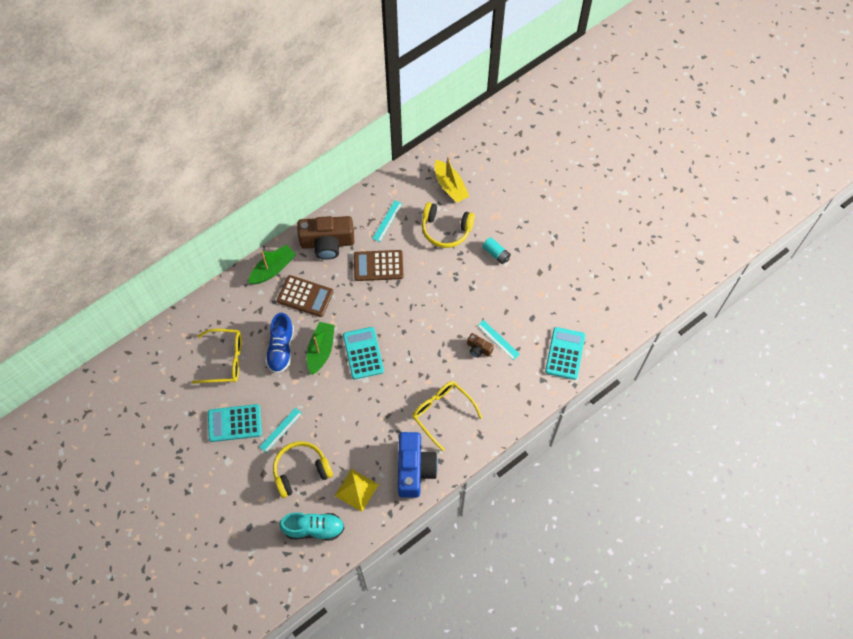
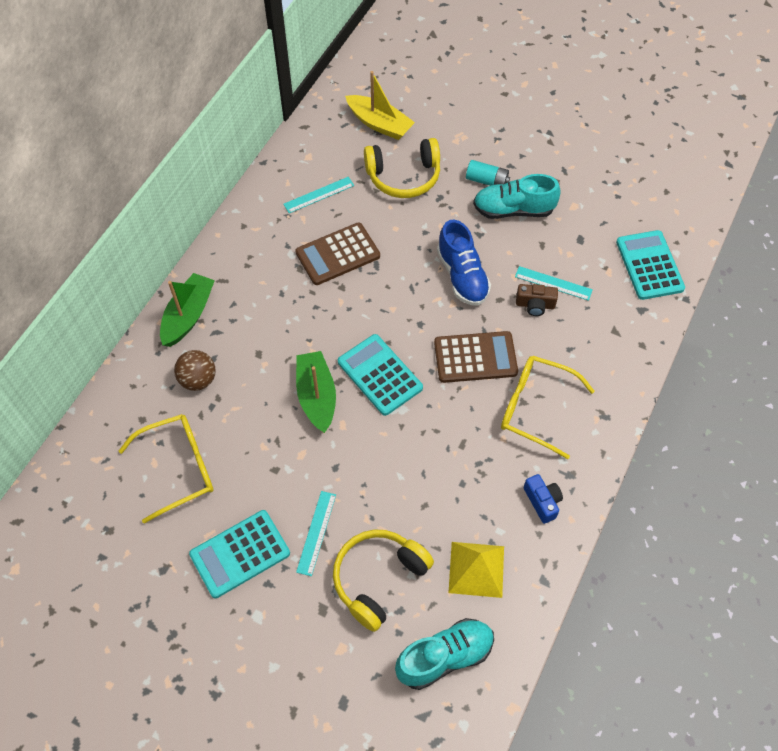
camera: 25 degrees left, 5 degrees down
blue shoe [265,313,294,373] -> blue shoe moved to [437,220,491,306]
brown calculator [277,275,333,317] -> brown calculator moved to [434,331,518,383]
brown camera [297,216,354,260] -> none
turquoise ruler [372,200,402,242] -> turquoise ruler turned 60 degrees clockwise [283,177,354,213]
blue camera [398,432,438,498] -> blue camera [524,474,563,524], size x0.46
none -> brown ball [174,350,216,391]
none -> turquoise shoe [473,174,561,219]

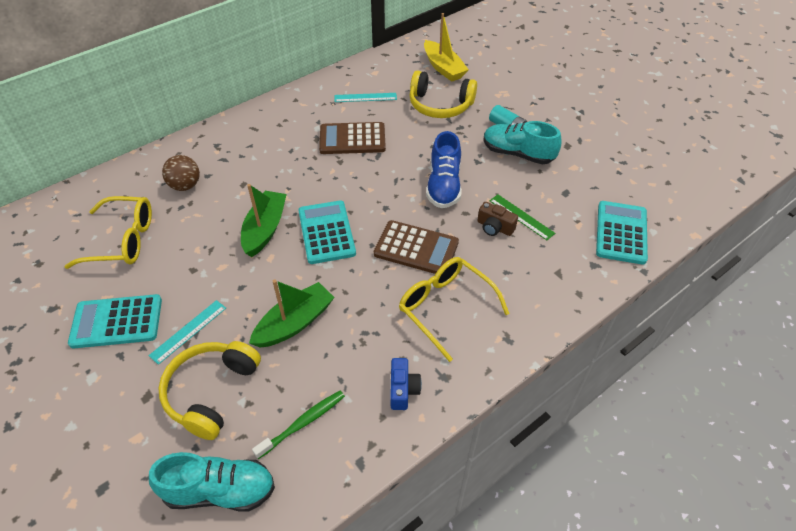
camera: 25 degrees right, 10 degrees down
green boat [160,273,215,347] -> green boat moved to [249,280,335,348]
yellow headphones [333,529,434,632] -> yellow headphones turned 45 degrees counterclockwise [158,341,261,440]
yellow pyramid [448,542,504,598] -> green toothbrush [252,391,345,459]
turquoise ruler [515,266,593,301] -> green ruler [490,195,555,240]

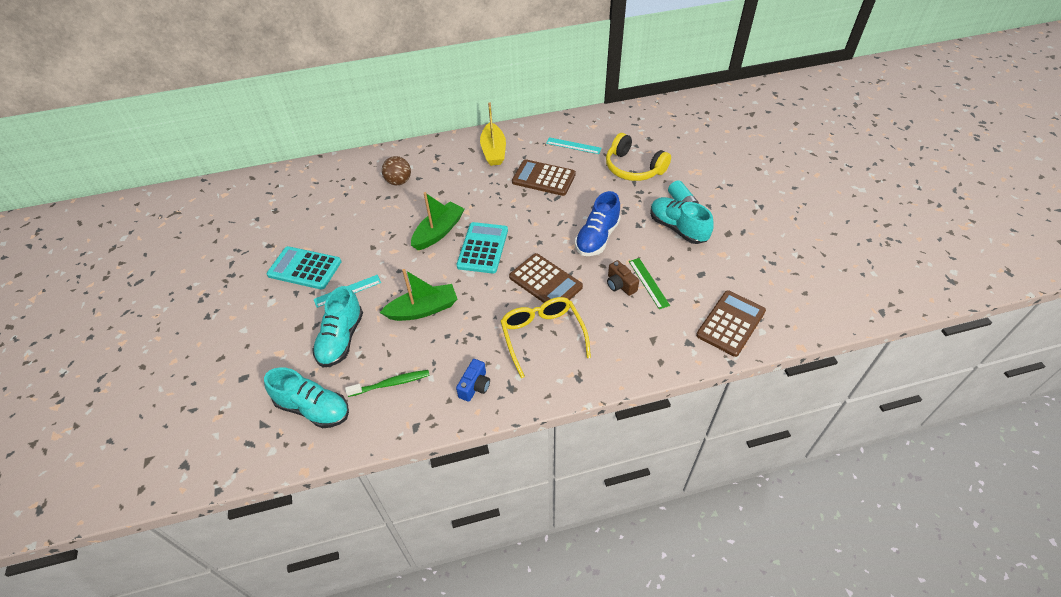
camera: 25 degrees right, 0 degrees up
yellow glasses [64,196,152,269] -> none
yellow headphones [158,341,261,440] -> turquoise shoe [312,286,363,368]
yellow boat [424,13,469,82] -> yellow boat moved to [480,102,506,166]
turquoise calculator [596,201,648,265] -> brown calculator [696,290,766,357]

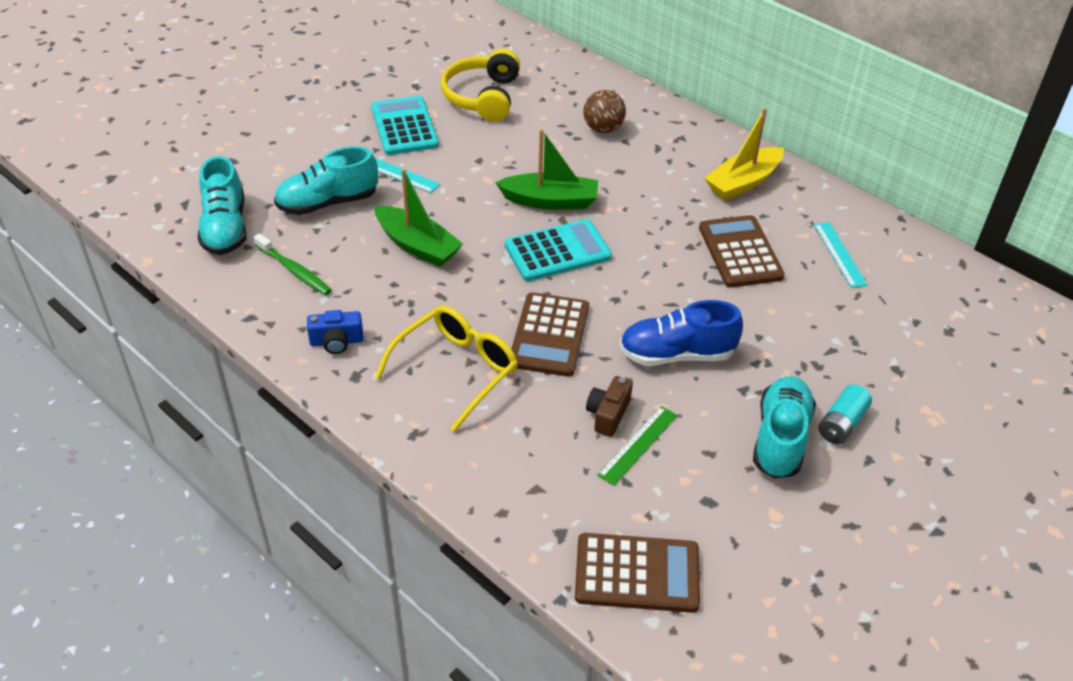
camera: 55 degrees right, 5 degrees down
yellow headphones [606,133,671,181] -> yellow headphones moved to [441,49,520,122]

